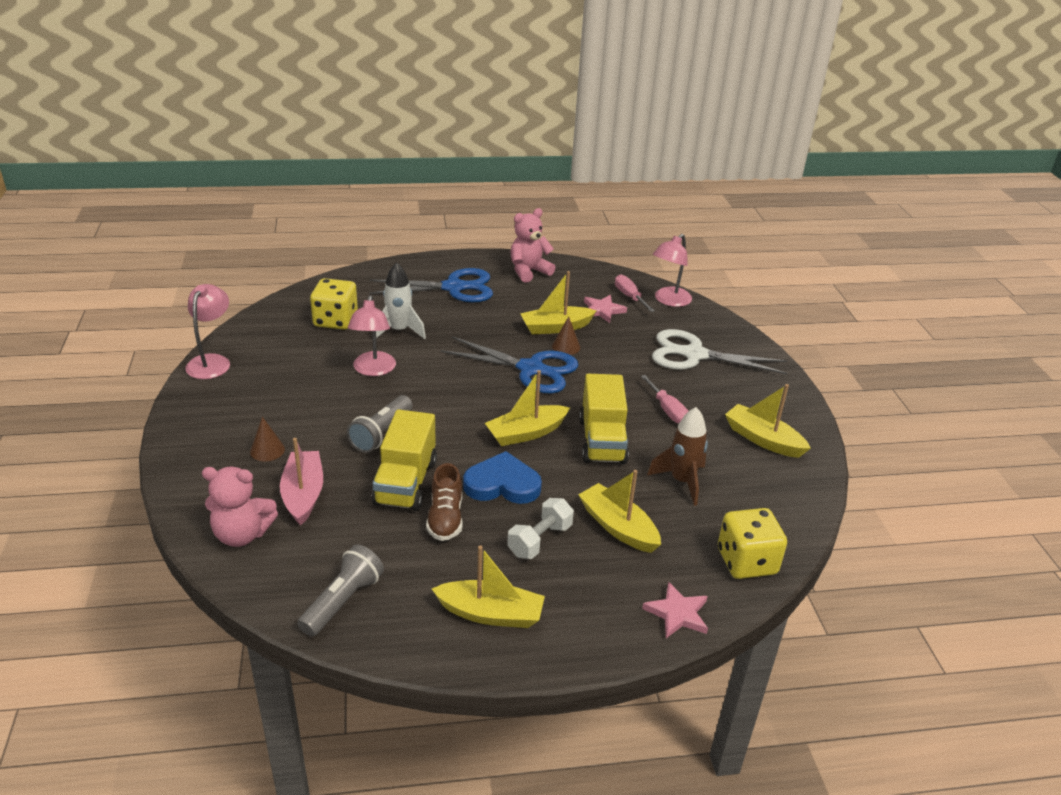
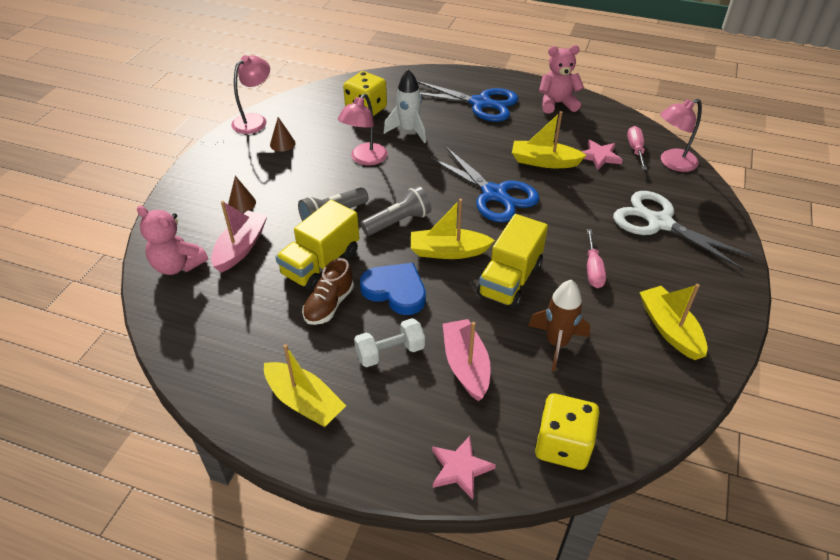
camera: 30 degrees right, 10 degrees up
grey flashlight [297,545,384,637] -> grey flashlight moved to [361,186,431,236]
brown cone [552,316,580,355] -> brown cone moved to [270,117,295,152]
yellow boat [578,470,661,553] -> pink boat [443,319,491,401]

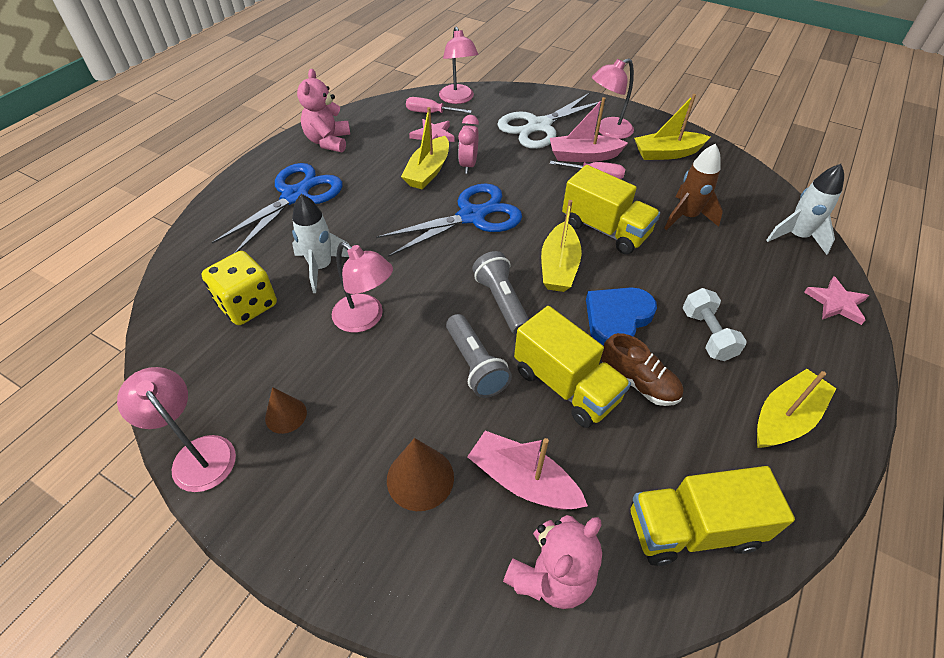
camera: 80 degrees left, 5 degrees up
brown cone [228,176,256,213] -> brown cone [387,438,454,511], size x1.53
pink boat [443,319,491,401] -> pink boat moved to [550,97,628,162]
yellow dice [535,394,600,470] -> white rocket [766,164,844,255]
none -> pink clock [458,115,479,174]
none -> pink lamp [592,58,634,139]
none -> yellow truck [631,466,795,566]

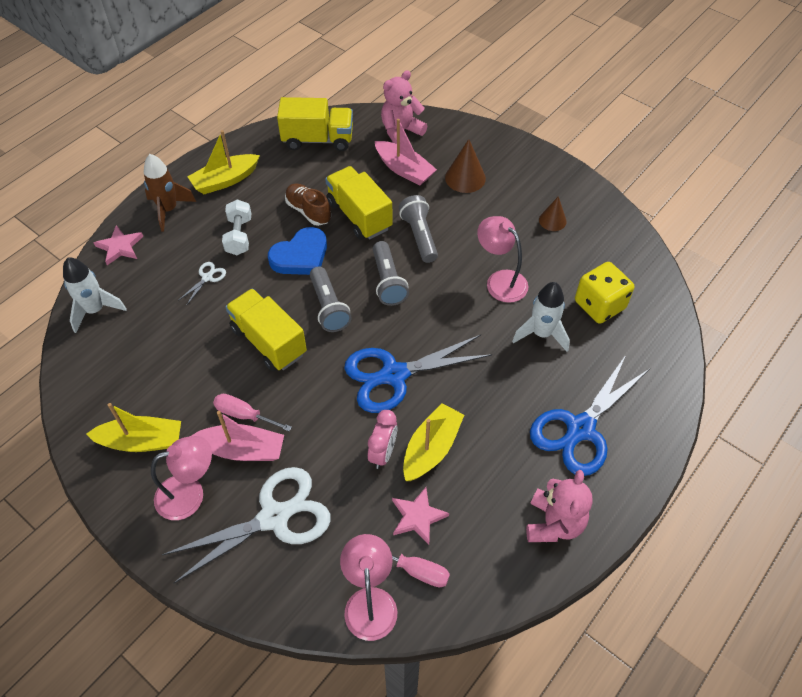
camera: 170 degrees left, 5 degrees up
pink lamp [117,367,236,492] -> none
yellow boat [541,200,582,292] -> grey flashlight [310,266,352,332]
brown rocket [664,144,723,230] -> brown rocket moved to [144,154,196,232]
none -> white scissors [179,262,226,306]

